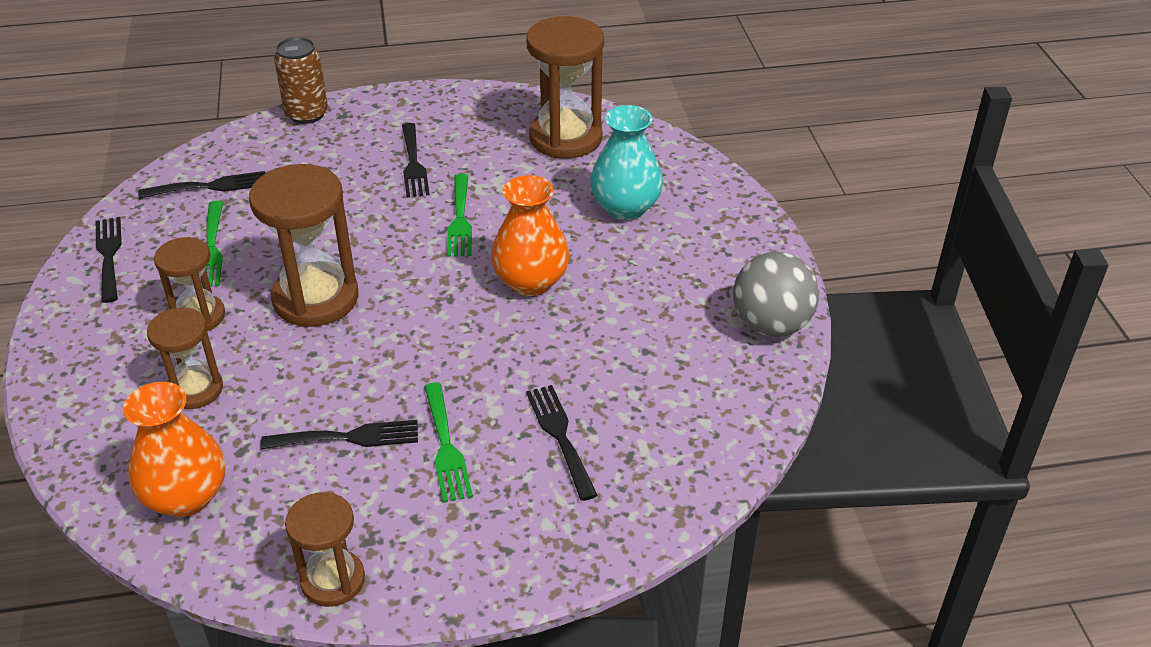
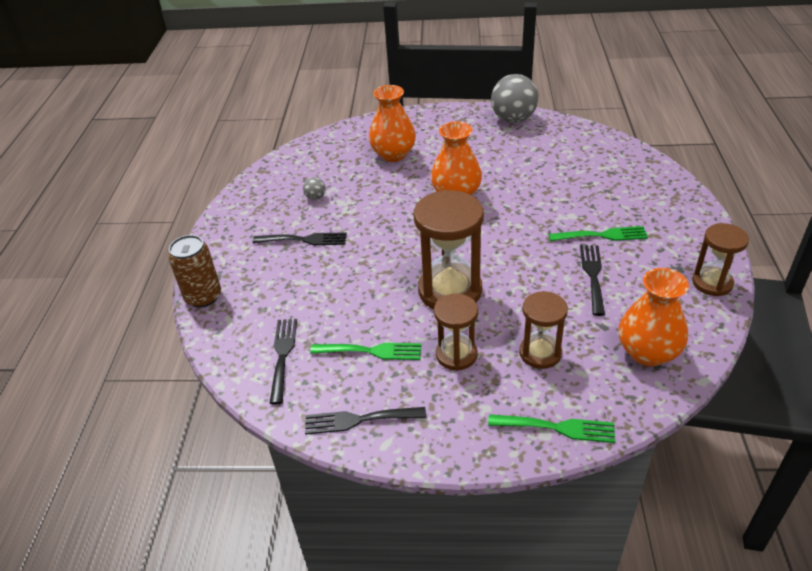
camera: 75 degrees left, 0 degrees up
green fork [447,174,472,257] -> green fork moved to [488,414,615,443]
brown hourglass [526,16,604,159] -> none
black fork [526,385,598,501] -> none
turquoise vase [590,105,663,220] -> orange vase [369,85,416,162]
none -> grey ball [303,177,326,200]

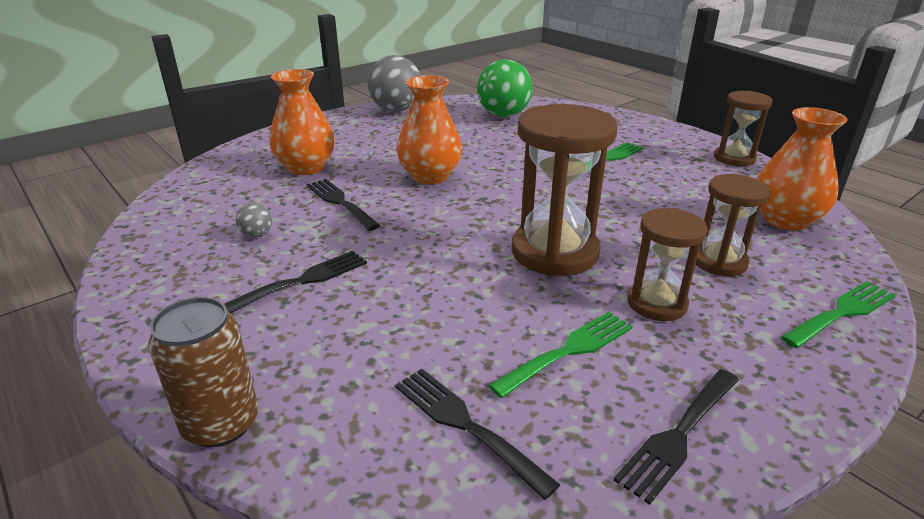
camera: 45 degrees left, 10 degrees down
black fork [580,245,605,316] -> black fork moved to [307,179,380,231]
none -> green ball [477,59,533,117]

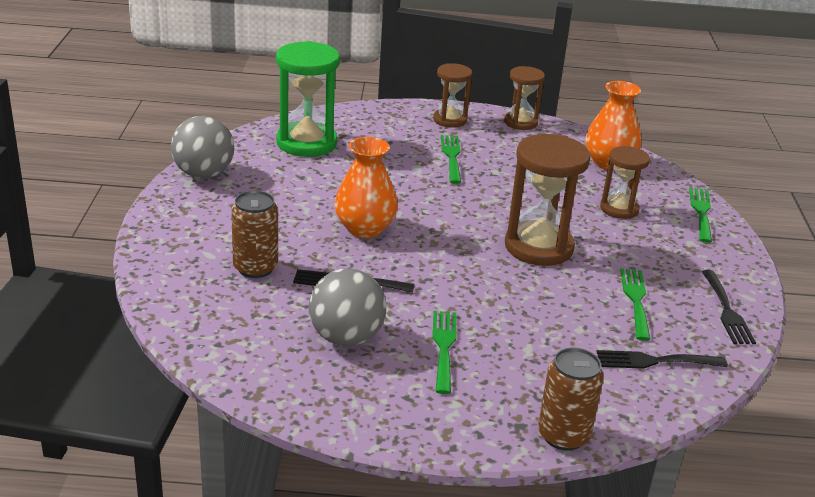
camera: 50 degrees left, 0 degrees up
black fork [224,251,367,314] -> green fork [432,311,456,394]
grey ball [236,203,272,238] -> grey ball [309,268,386,346], size x2.33
orange vase [269,69,335,175] -> brown can [231,190,278,278]
green ball [477,59,533,117] -> green hourglass [276,41,340,157]
brown hourglass [627,208,708,321] -> brown hourglass moved to [433,63,472,128]

